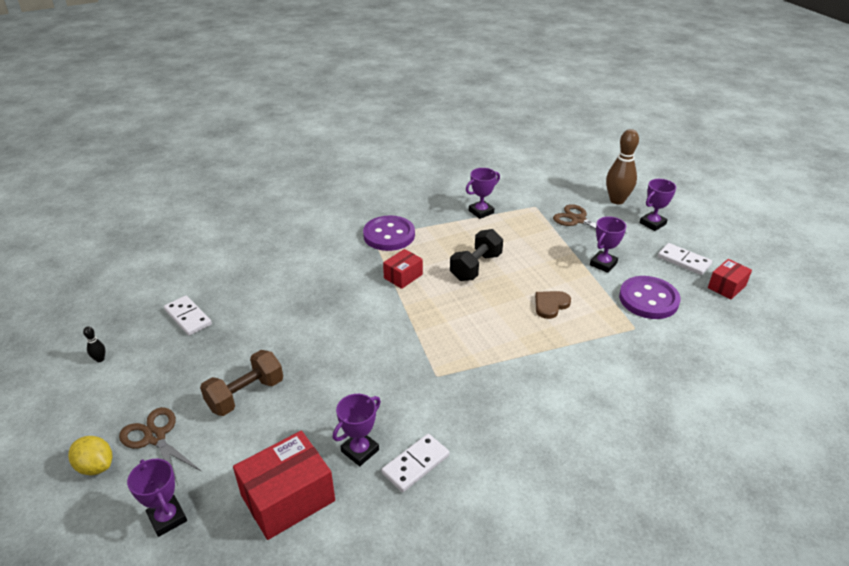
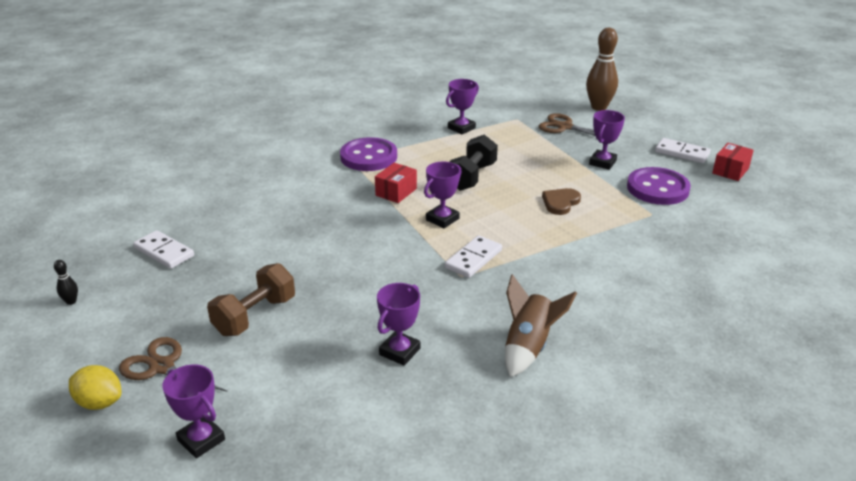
camera: 10 degrees left, 5 degrees down
red box [233,431,335,540] -> none
white domino [382,434,450,492] -> white domino moved to [445,235,502,278]
purple trophy [640,179,676,231] -> purple trophy moved to [424,162,461,228]
none -> brown rocket [505,274,577,377]

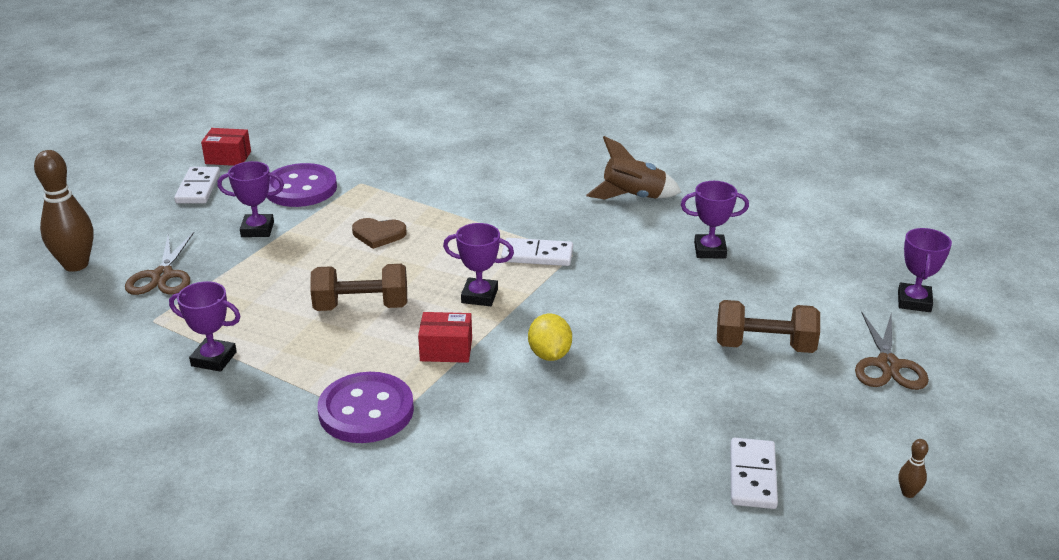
camera: 120 degrees left, 0 degrees up
black bowling pin [54,260,78,305] -> brown bowling pin [899,439,929,498]
yellow lemon [69,365,121,410] -> yellow lemon moved to [528,314,572,361]
black dumbbell [449,135,498,191] -> brown dumbbell [310,264,407,311]

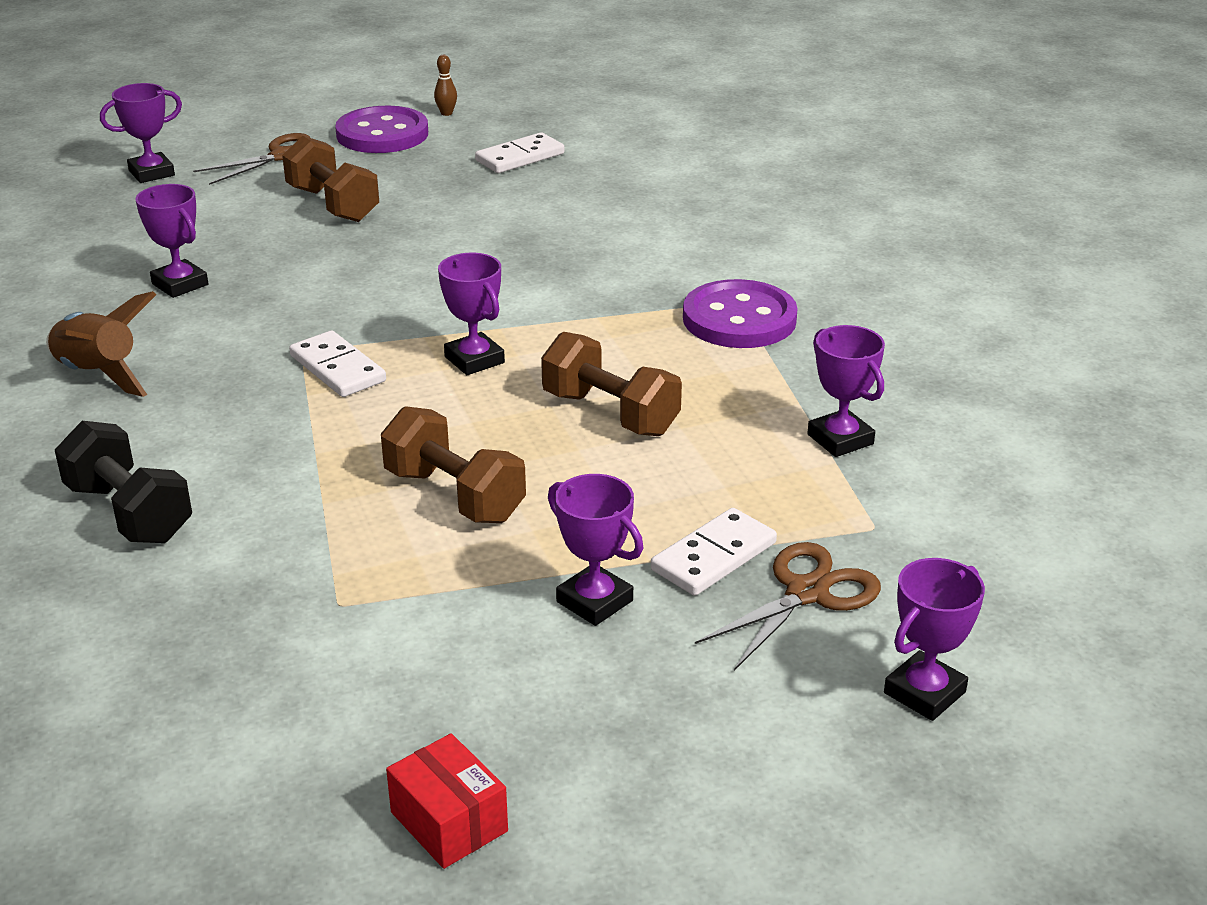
camera: 135 degrees left, 0 degrees up
brown bowling pin [34,150,94,272] -> purple trophy [884,558,985,721]
white domino [174,167,220,203] -> white domino moved to [651,508,777,596]
purple button [266,163,337,207] -> purple button moved to [335,106,428,153]
brown heart [352,218,406,249] -> brown dumbbell [381,406,526,523]
red box [418,312,472,363] -> none
yellow lemon [528,314,572,361] -> none
none -> black dumbbell [55,421,192,543]

